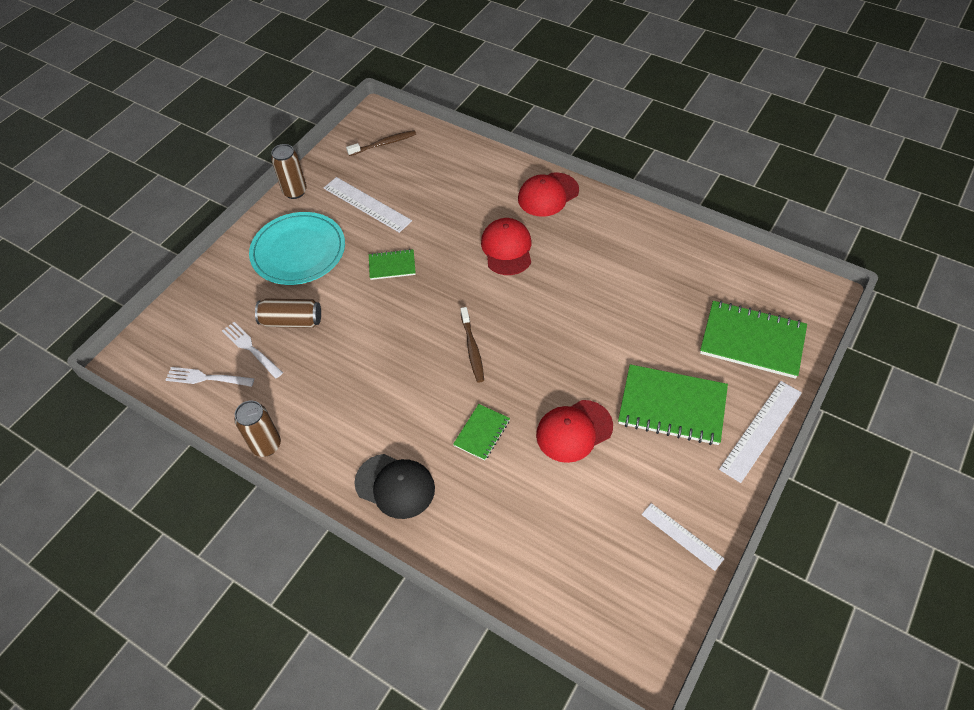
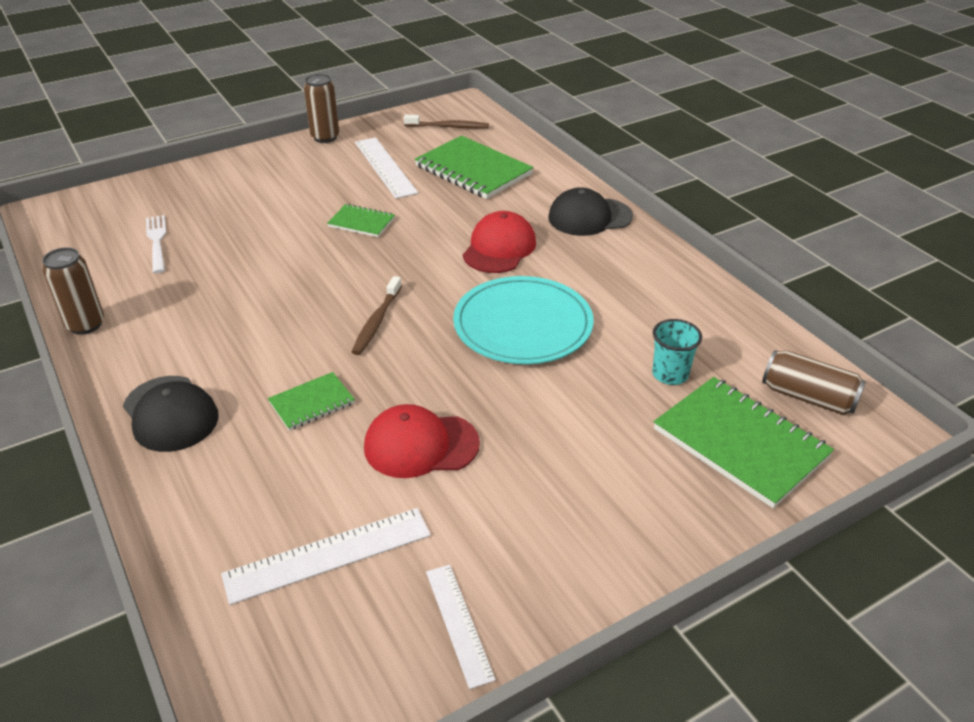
camera: 25 degrees right, 15 degrees down
white fork [166,367,254,387] -> none
turquoise plate [249,212,345,285] -> turquoise plate moved to [453,276,594,364]
brown can [255,298,321,328] -> brown can moved to [762,350,866,415]
red cap [518,172,579,217] -> black cap [548,187,633,236]
green notebook [618,364,728,445] -> green notebook moved to [415,136,533,199]
white ruler [719,381,802,483] -> white ruler moved to [221,508,431,605]
none -> turquoise cup [652,319,702,385]

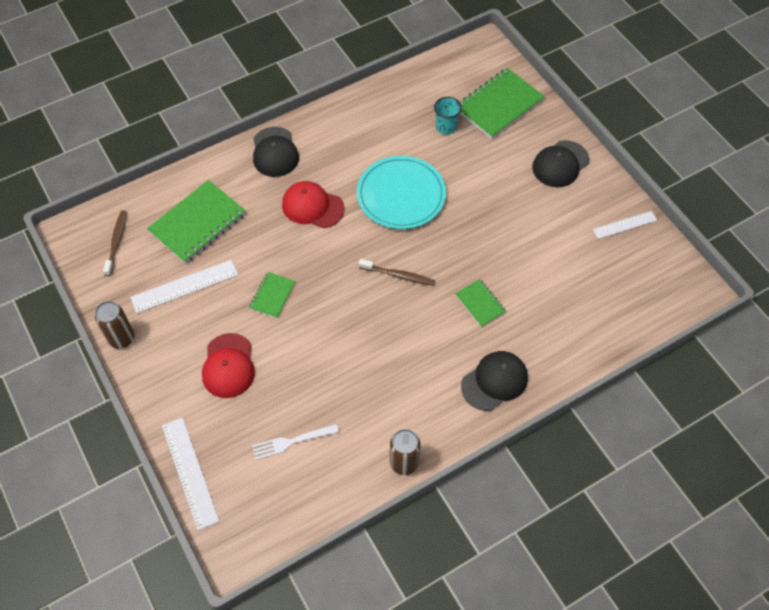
camera: 90 degrees left, 20 degrees up
white ruler [221,508,431,605] -> white ruler moved to [162,417,219,530]
red cap [364,404,480,478] -> red cap moved to [202,333,255,398]
brown can [762,350,866,415] -> none
none -> black cap [532,140,589,187]

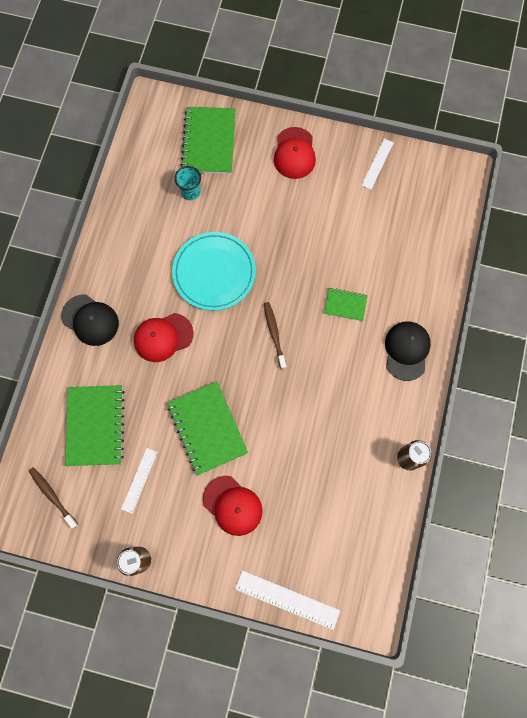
camera: 45 degrees left, 15 degrees up
white ruler [130,260,238,313] -> white ruler [121,448,158,514], size x0.64
green notebook [249,272,295,318] -> green notebook [167,381,248,475], size x1.91
white fork [252,424,339,460] -> none
brown toothbrush [359,259,435,286] -> brown toothbrush turned 75 degrees counterclockwise [264,302,287,369]
black cap [532,140,589,187] -> red cap [274,127,316,179]

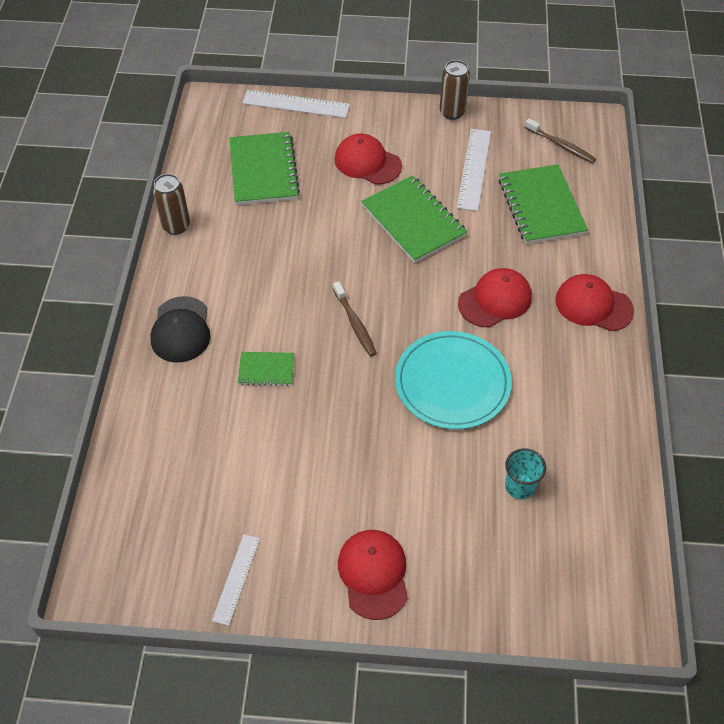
camera: 170 degrees right, 20 degrees down
black cap [61,294,119,346] -> red cap [555,274,634,331]
white ruler [121,448,158,514] -> white ruler [457,129,491,211], size x1.56
green notebook [180,107,235,174] -> green notebook moved to [229,132,300,205]

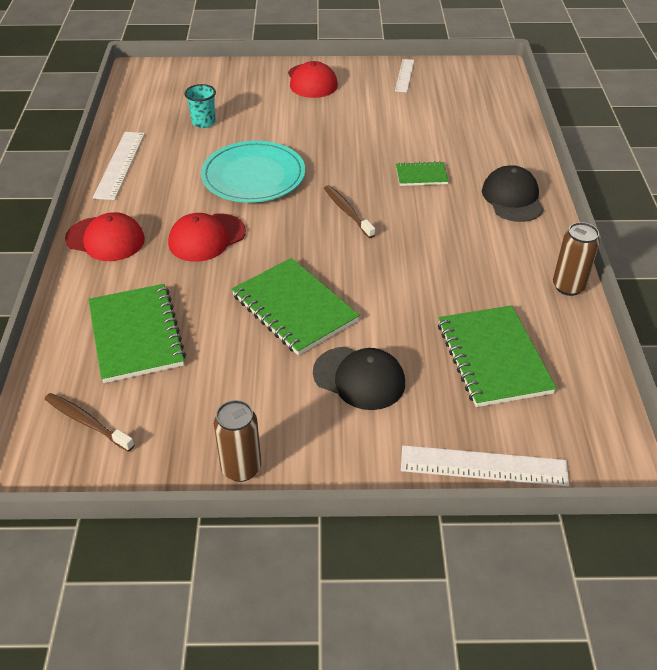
camera: 175 degrees right, 10 degrees down
red cap [335,133,402,185] -> black cap [313,347,405,410]
white ruler [457,129,491,211] -> white ruler moved to [93,132,145,200]

